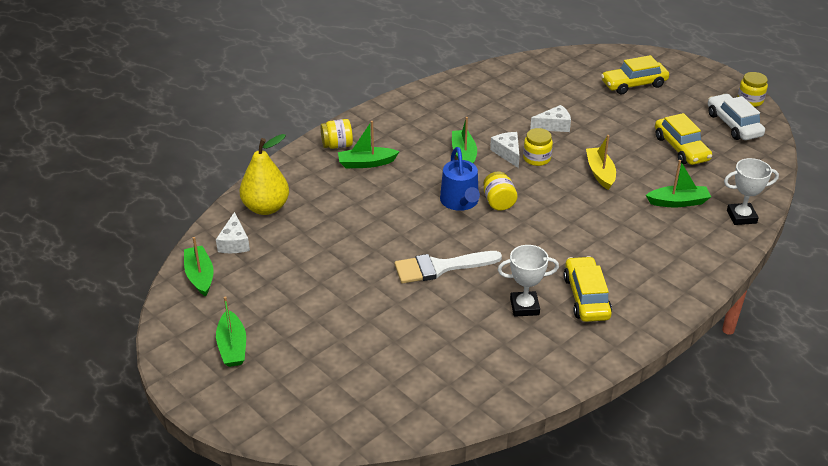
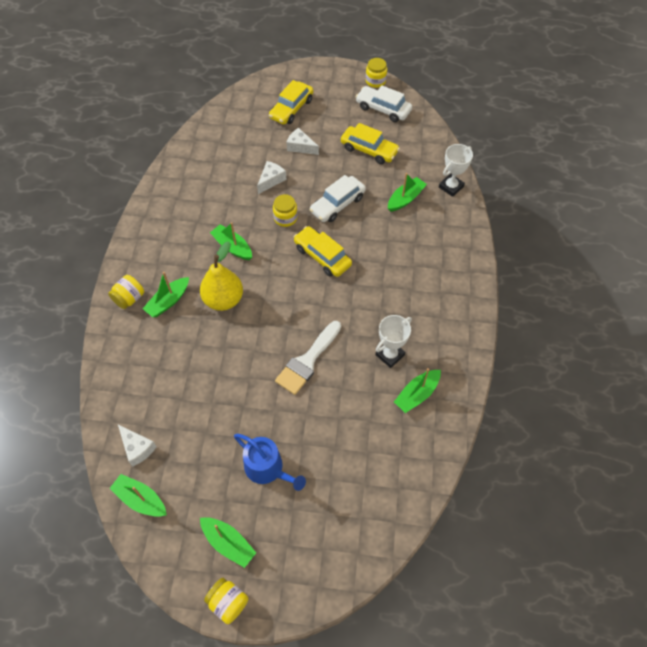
camera: 40 degrees left, 20 degrees up
yellow pear [240,134,289,215] -> yellow pear moved to [200,242,243,311]
blue watering can [440,147,480,211] -> blue watering can moved to [234,434,306,491]
yellow jar [483,171,517,211] -> yellow jar moved to [204,578,248,624]
white cheese [490,132,520,168] -> white cheese moved to [286,128,319,155]
yellow car [564,256,612,322] -> yellow car moved to [293,226,352,277]
yellow boat [586,135,616,190] -> white car [309,175,366,222]
none -> green boat [394,368,441,413]

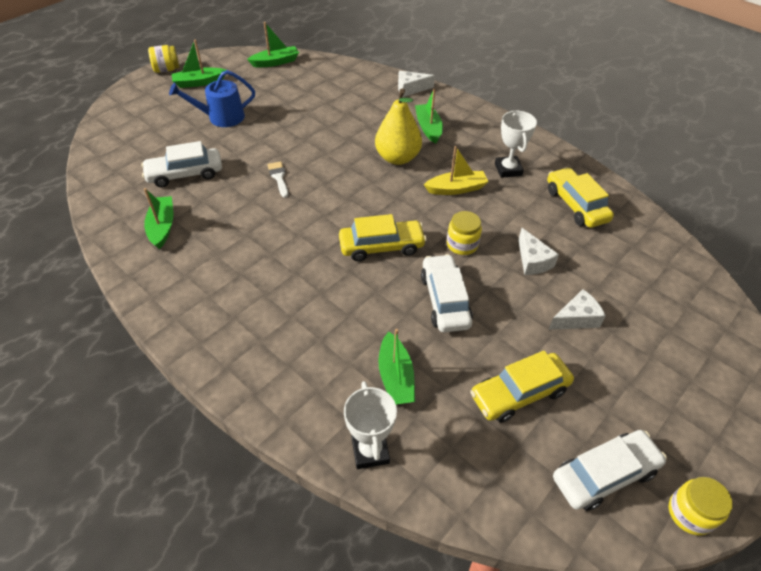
camera: 125 degrees right, 10 degrees down
yellow jar [108,275,144,309] -> none
white cheese [118,425,157,467] -> white cheese moved to [398,71,435,97]
green boat [210,222,252,260] -> yellow boat [424,146,489,195]
yellow car [269,80,313,125] -> yellow car moved to [547,167,614,228]
white brush [275,321,341,395] -> white brush [267,161,288,198], size x0.53
white trophy [376,315,412,368] -> white trophy moved to [495,111,537,178]
none -> white car [141,141,222,188]

